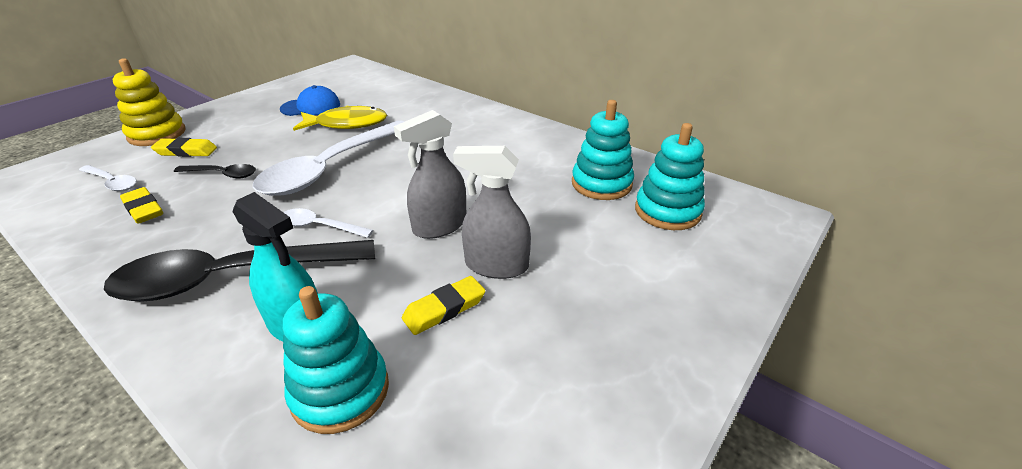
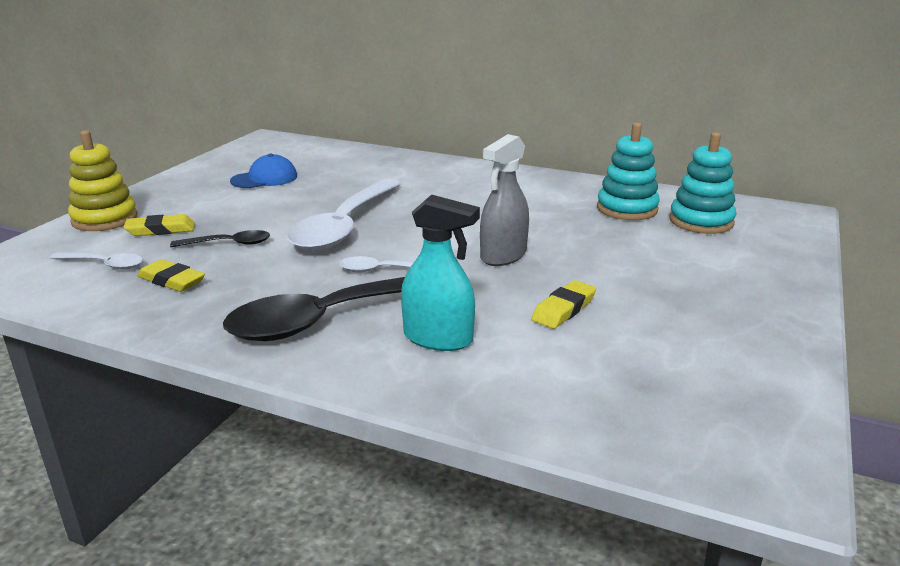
camera: 15 degrees left, 10 degrees down
turquoise stacking toy [283,286,389,434] -> none
yellow fish [293,106,387,131] -> none
grey spray bottle [453,146,531,279] -> none

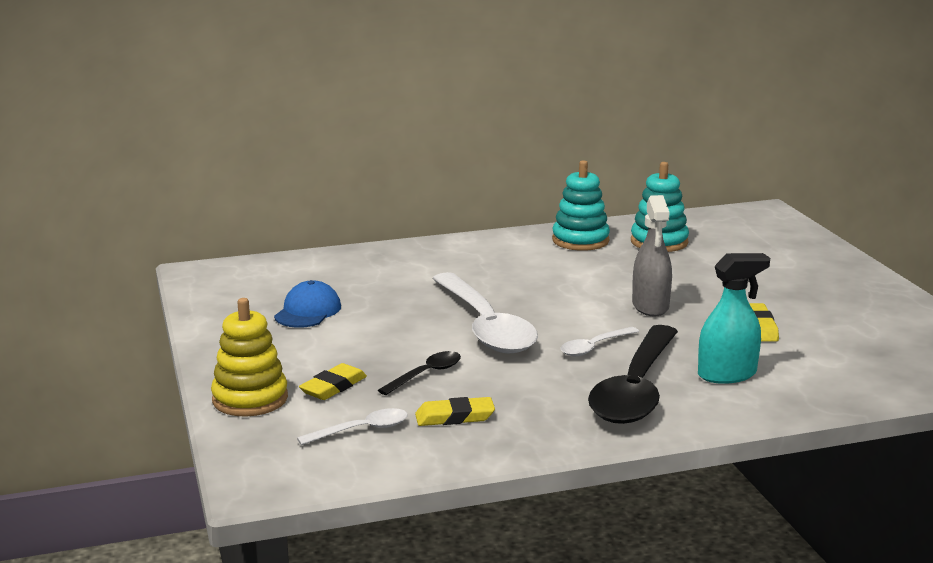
camera: 40 degrees left, 5 degrees down
turquoise stacking toy [669,132,736,234] -> turquoise stacking toy moved to [552,160,610,251]

